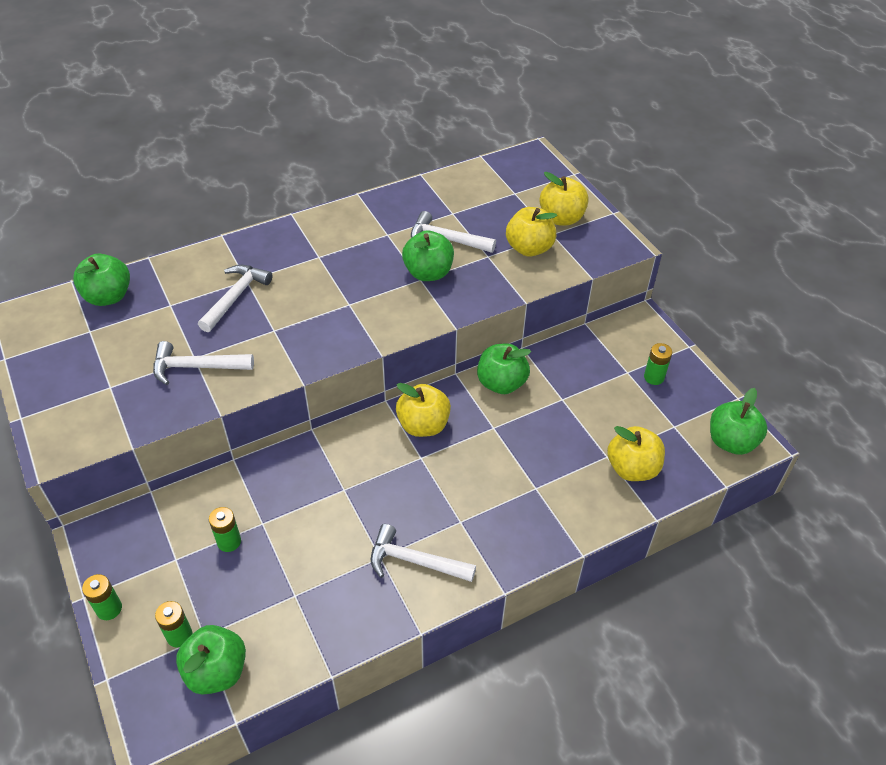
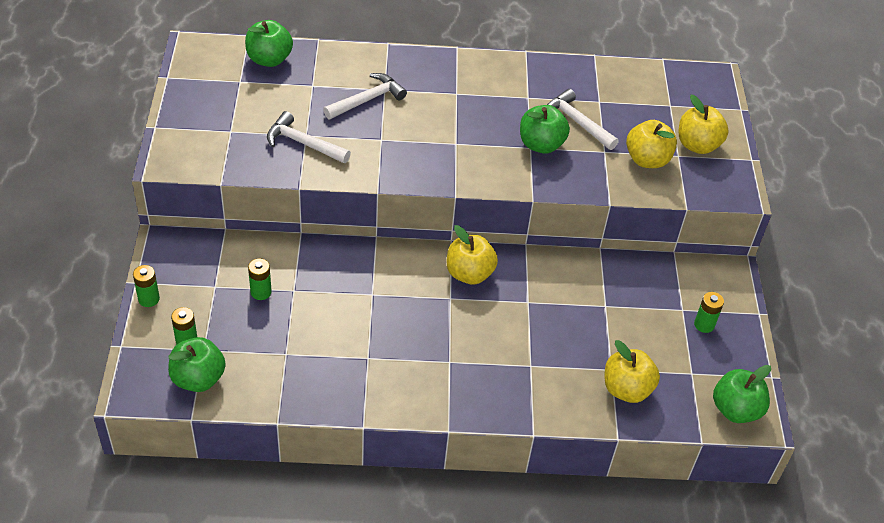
camera: 25 degrees right, 0 degrees up
white hammer [371,524,476,582] -> none
green apple [477,343,531,394] -> none

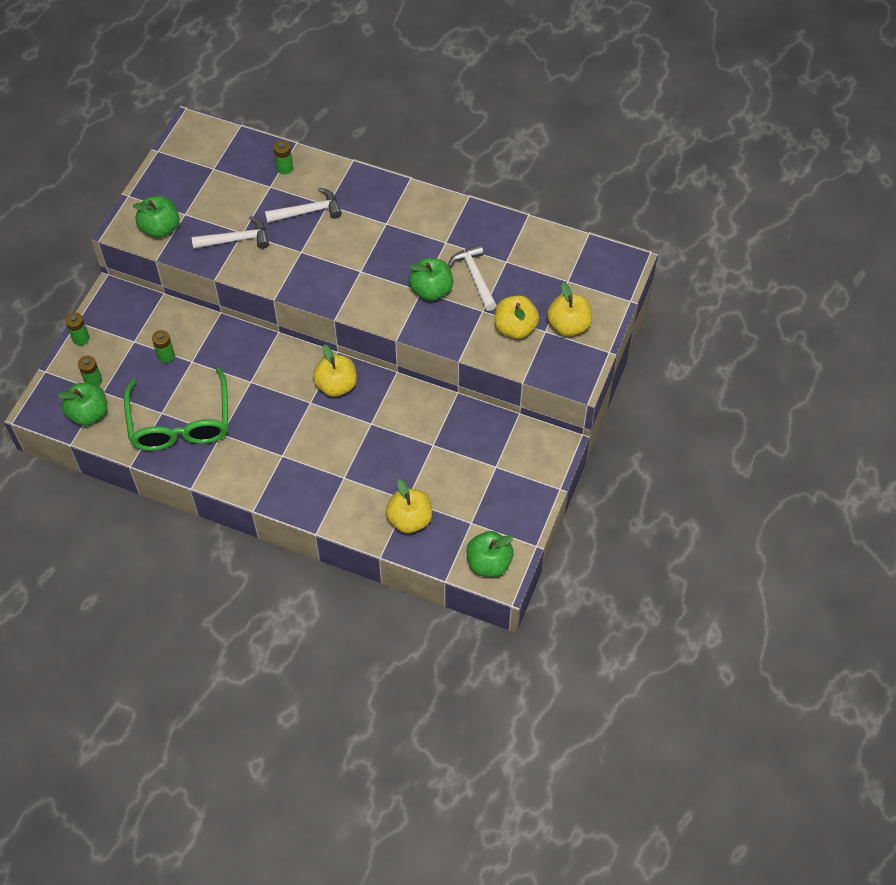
camera: 25 degrees right, 10 degrees up
green apple [245,20,293,67] -> green apple moved to [132,196,179,238]
white hammer [267,111,351,163] -> white hammer turned 120 degrees clockwise [192,216,269,249]
green battery [694,292,724,333] -> green battery moved to [273,140,293,174]
none -> green glasses [124,367,228,451]

